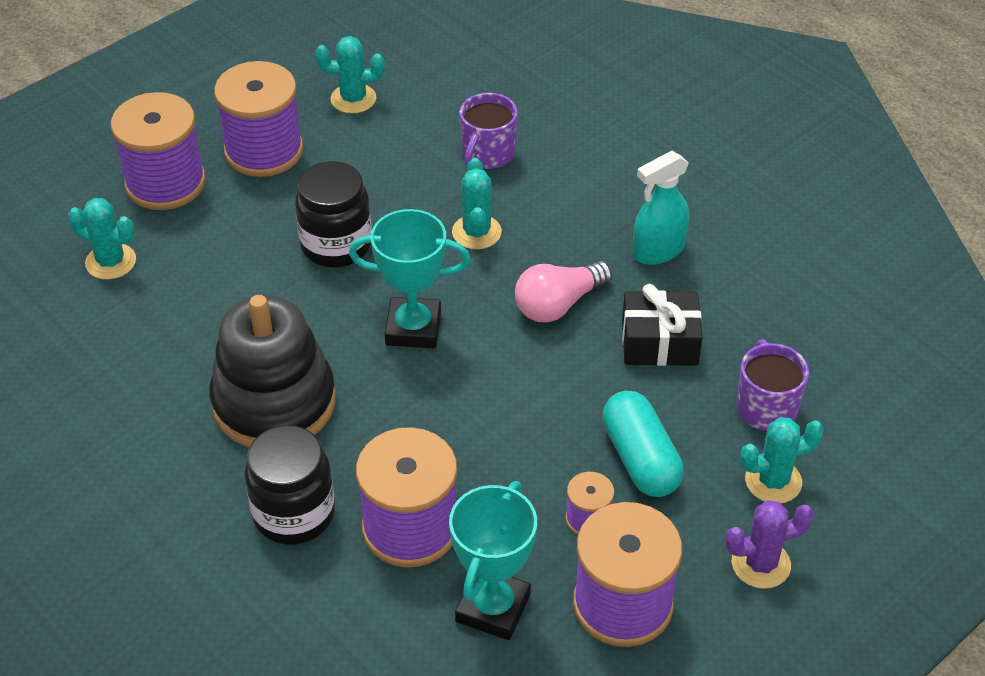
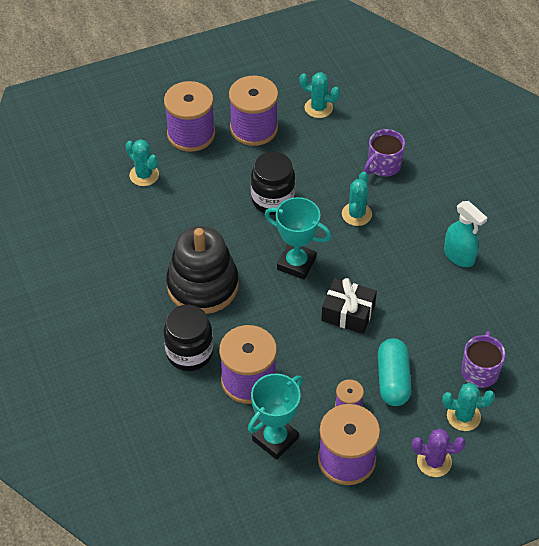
camera: 20 degrees right, 5 degrees up
pink light bulb [515,261,612,323] -> none
black gift [622,284,703,366] -> black gift moved to [321,278,377,334]
turquoise spray bottle [633,151,689,265] -> turquoise spray bottle turned 120 degrees counterclockwise [444,201,487,267]

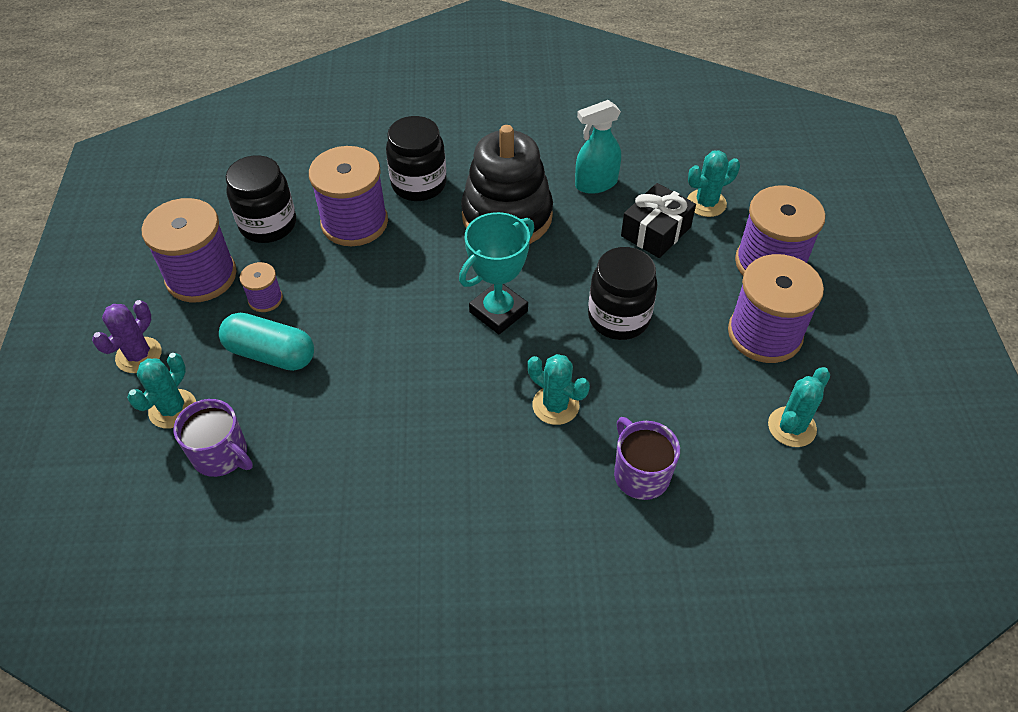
camera: 110 degrees right, 0 degrees up
turquoise trophy [248,374,303,460] -> black jar [226,155,296,243]
black gift [321,278,377,334] -> black gift moved to [621,183,696,258]
turquoise spray bottle [444,201,487,267] -> turquoise spray bottle moved to [575,100,621,194]

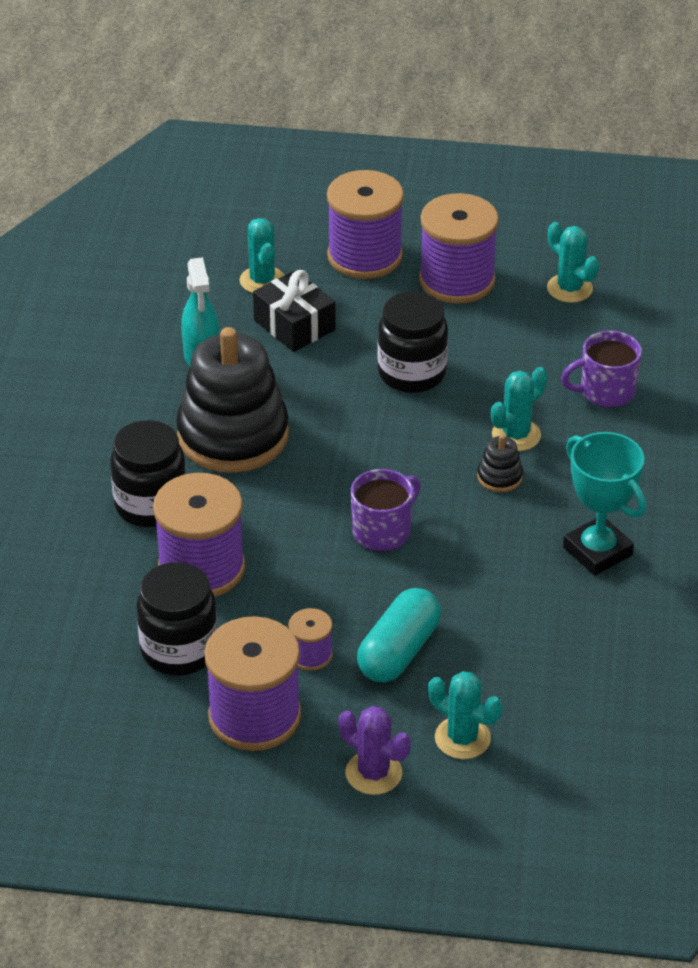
camera: 80 degrees left, 10 degrees down
purple mug [174,399,253,477] -> purple mug moved to [351,469,421,551]
turquoise trophy [459,212,534,334] -> turquoise trophy moved to [563,432,646,576]
none -> black stacking toy [477,434,523,492]

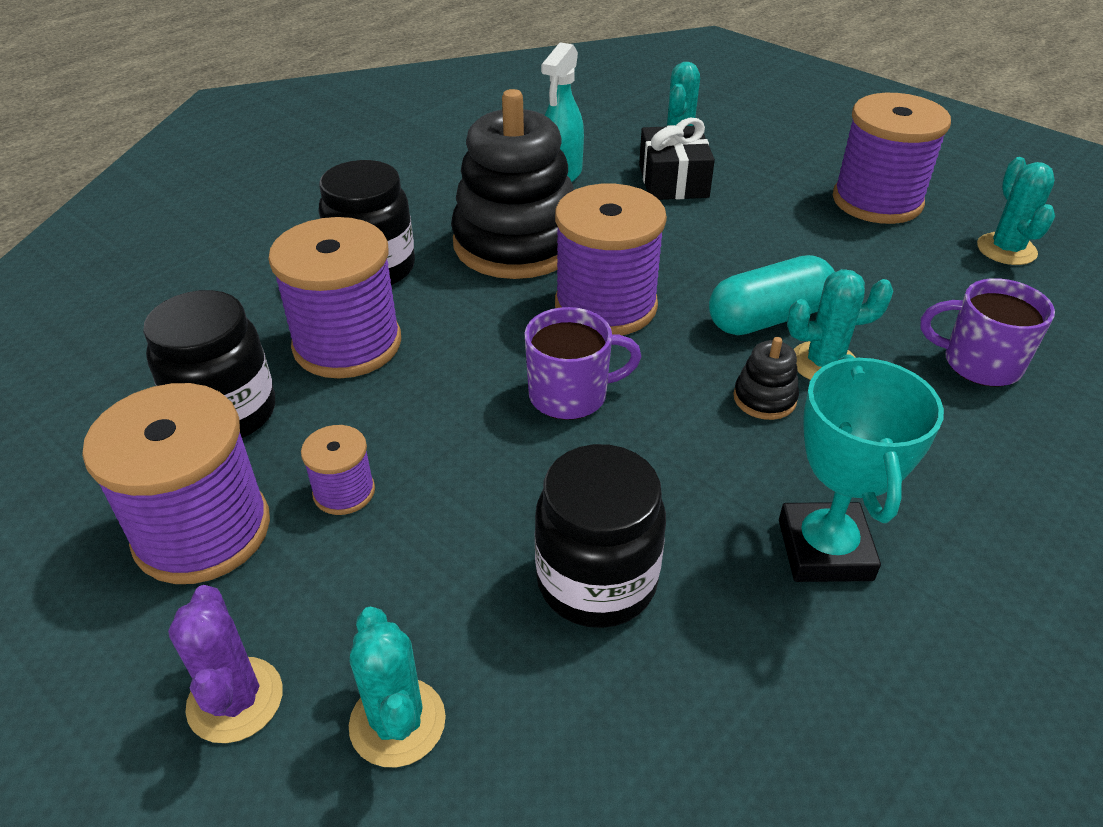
camera: 35 degrees right, 0 degrees up
purple spool [327,170,404,279] -> purple spool moved to [555,184,667,335]
turquoise capsule [357,588,441,682] -> turquoise capsule moved to [709,255,835,335]
black jar [377,292,448,393] -> black jar moved to [535,444,666,628]

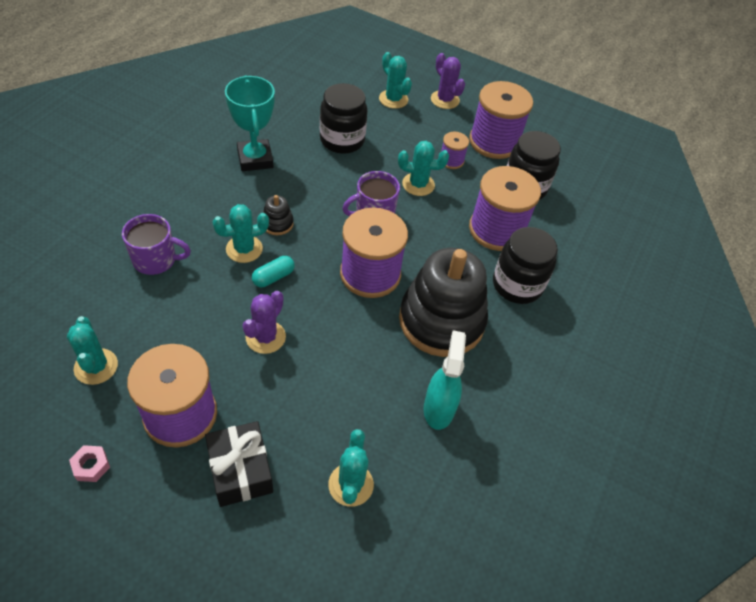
camera: 160 degrees right, 10 degrees up
black gift [639,118,715,200] -> black gift moved to [205,421,273,507]
turquoise capsule [709,255,835,335] -> turquoise capsule [252,256,295,287], size x0.57
none -> pink nut [69,445,110,482]
none -> purple cactus [243,291,286,354]
none -> turquoise cactus [398,141,449,196]

